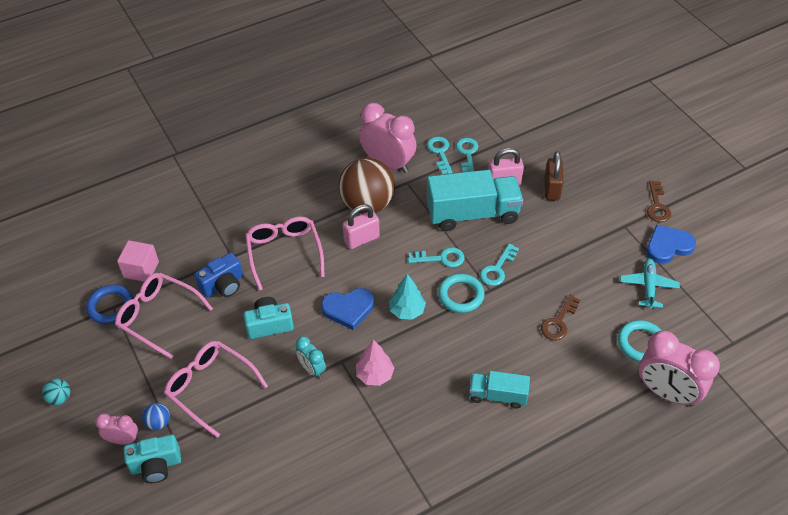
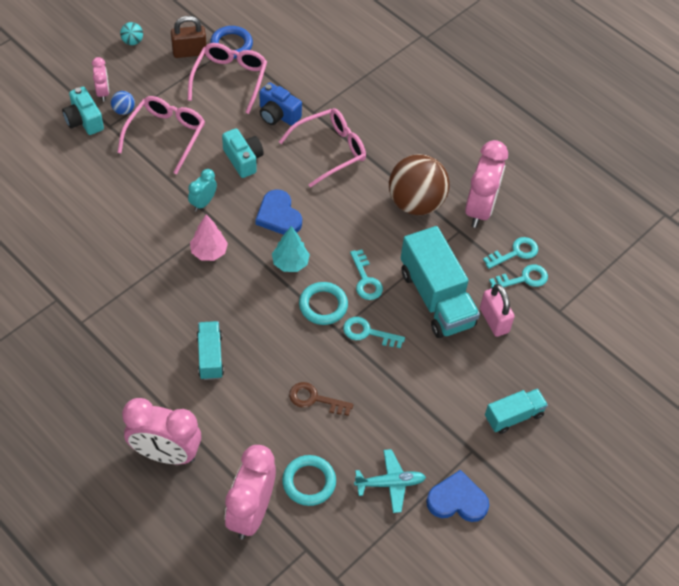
camera: 70 degrees right, 5 degrees up
pink cube [117,240,159,282] -> none
pink padlock [343,204,380,249] -> none
brown padlock [545,151,563,201] -> brown padlock moved to [171,16,207,58]
brown key [647,181,671,222] -> none
blue heart [647,225,696,264] -> blue heart turned 45 degrees counterclockwise [426,470,489,522]
none -> pink clock [122,398,201,465]
none -> turquoise truck [485,388,548,434]

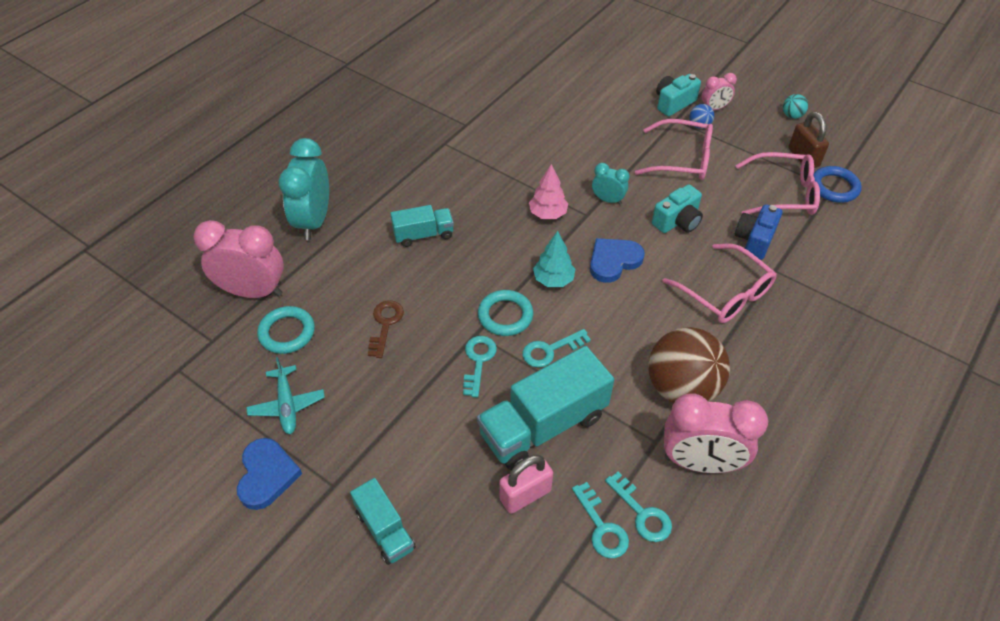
camera: 85 degrees right, 5 degrees down
pink clock [122,398,201,465] -> turquoise clock [278,138,329,240]

